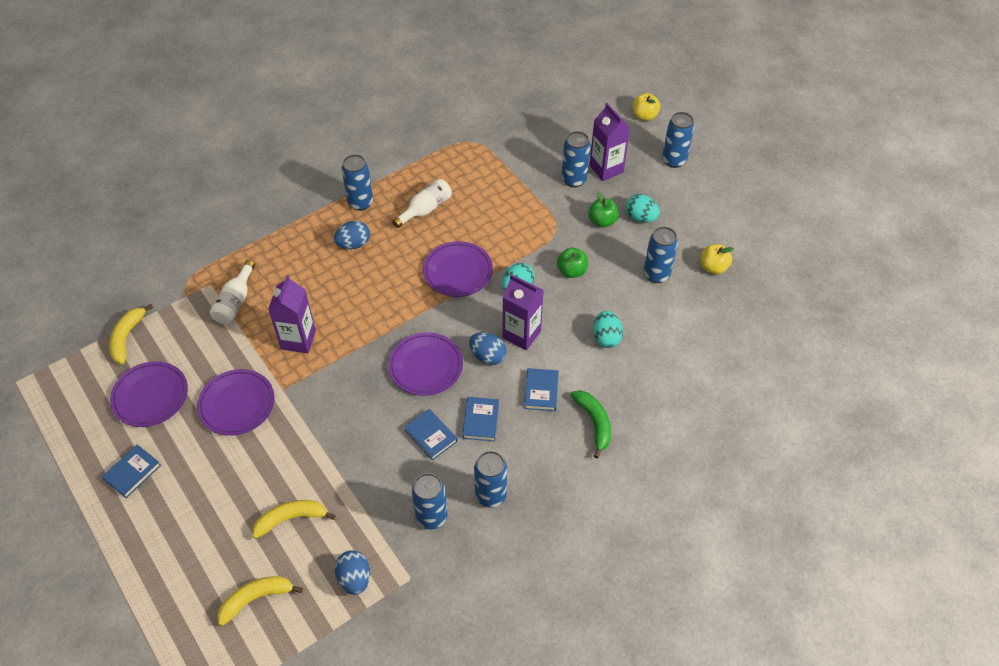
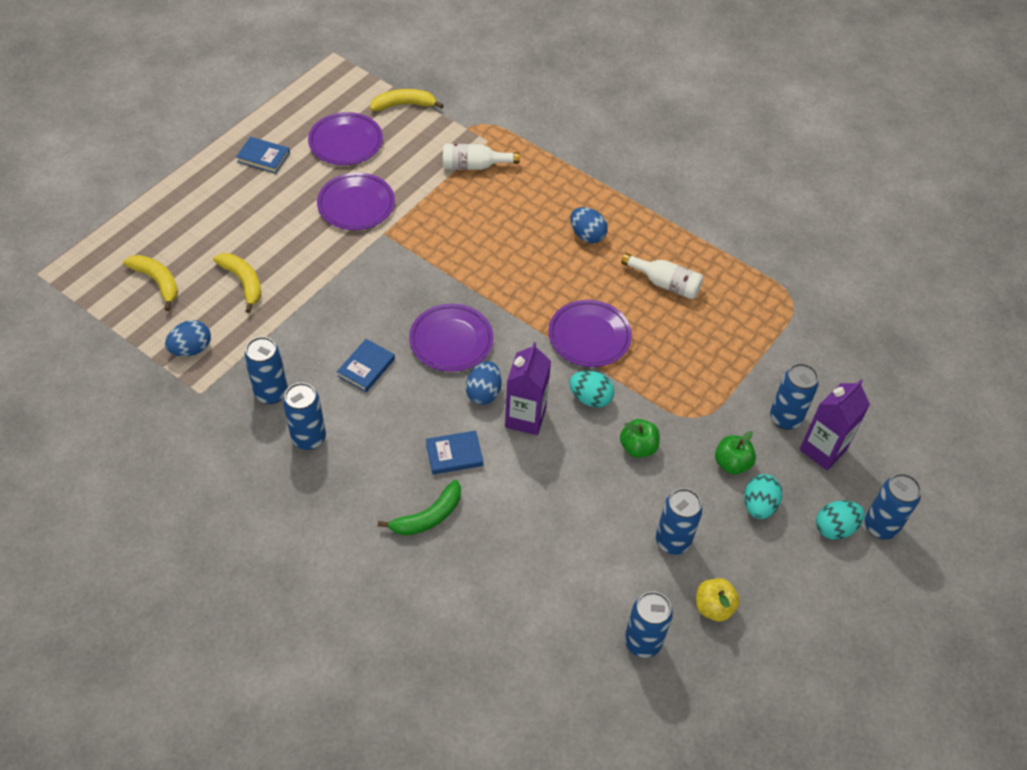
camera: 70 degrees right, 0 degrees up
purple carton [268,275,316,353] -> none
blue can [341,154,373,211] -> blue can moved to [625,591,673,658]
blue book [462,397,499,441] -> none
turquoise egg [593,311,623,348] -> turquoise egg moved to [816,501,865,540]
yellow apple [632,93,660,121] -> none

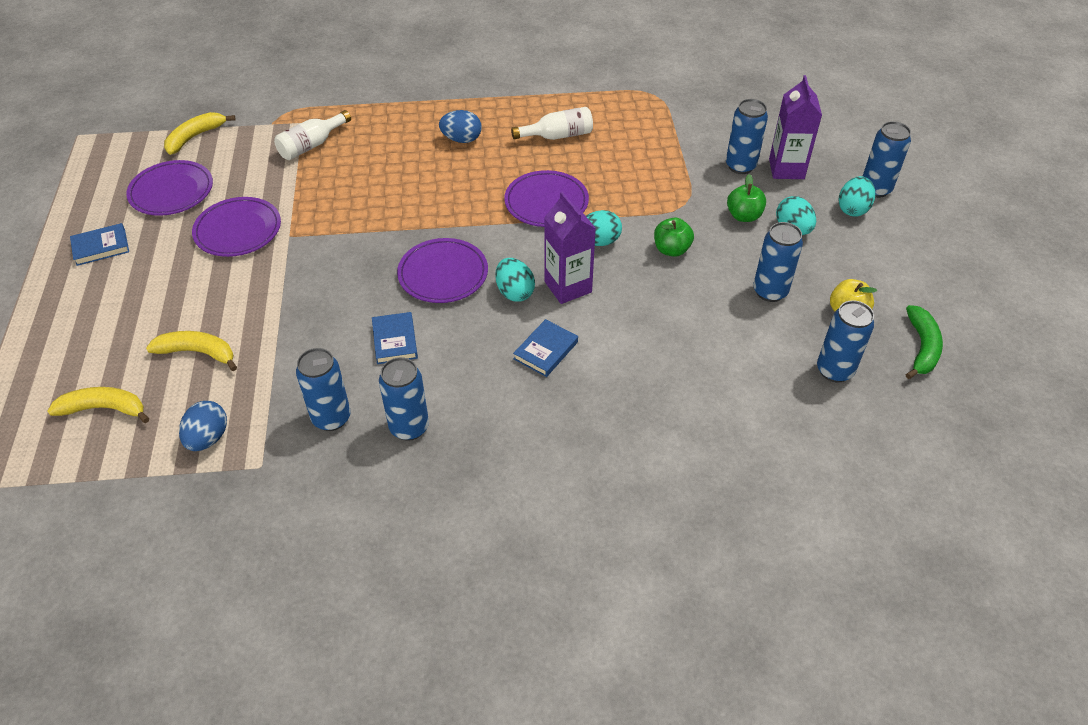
camera: 40 degrees left, 5 degrees down
green banana [378,480,461,536] -> green banana moved to [906,305,943,379]
blue egg [466,361,502,405] -> turquoise egg [495,258,535,302]

